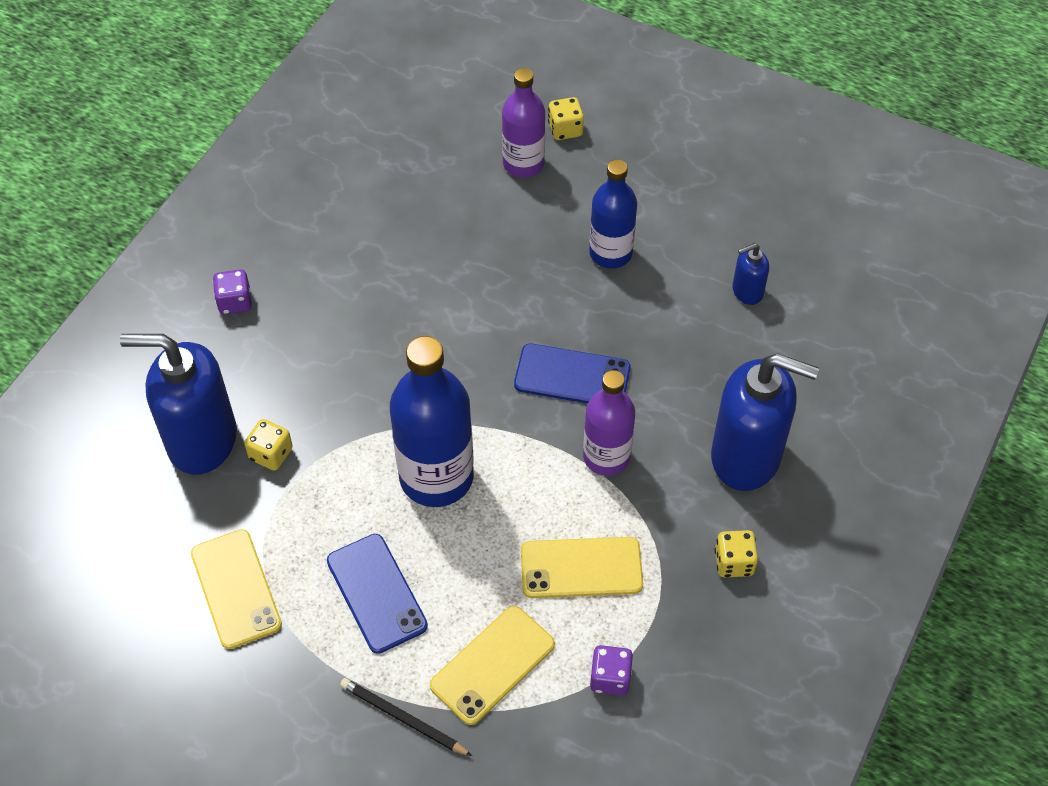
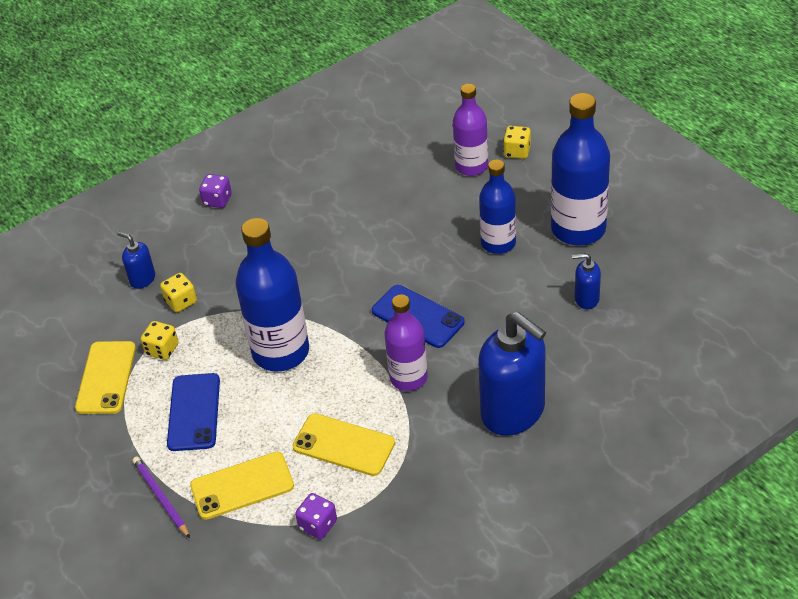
camera: 30 degrees right, 10 degrees down
blue soap dispenser [120,334,237,475] -> blue soap dispenser [117,232,155,289], size x0.46
black pencil [340,678,472,756] -> purple pencil [133,457,190,538]
yellow dice [715,530,758,578] -> yellow dice moved to [141,321,179,360]
none -> blue bottle [551,93,610,245]

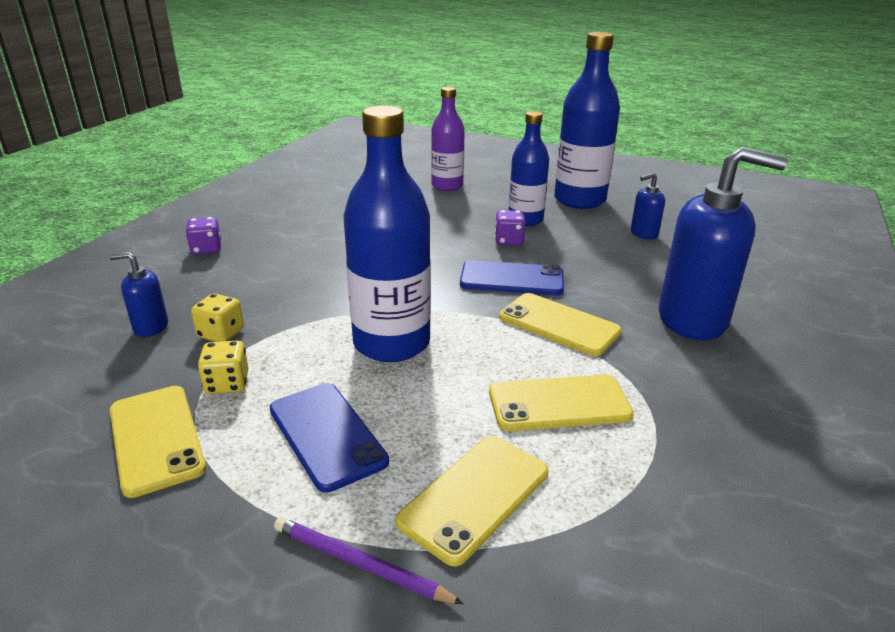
camera: 35 degrees left, 15 degrees down
purple dice [295,493,337,539] -> purple dice moved to [495,210,526,246]
purple bottle [384,295,428,391] -> yellow phone [499,293,622,356]
yellow dice [503,126,531,159] -> none

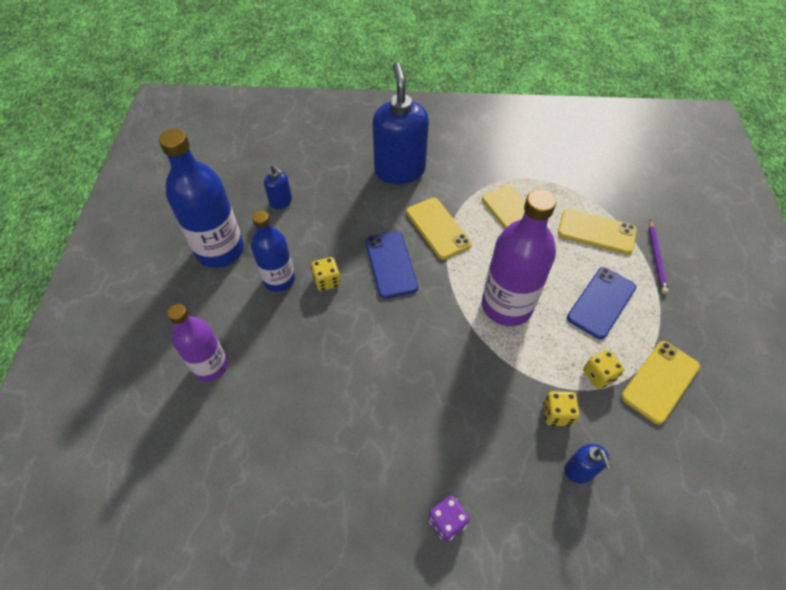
camera: 110 degrees left, 25 degrees up
blue bottle [344,105,431,362] -> purple bottle [482,189,556,326]
purple dice [495,210,526,246] -> yellow dice [311,257,341,291]
yellow phone [499,293,622,356] -> yellow phone turned 45 degrees counterclockwise [406,198,472,260]

